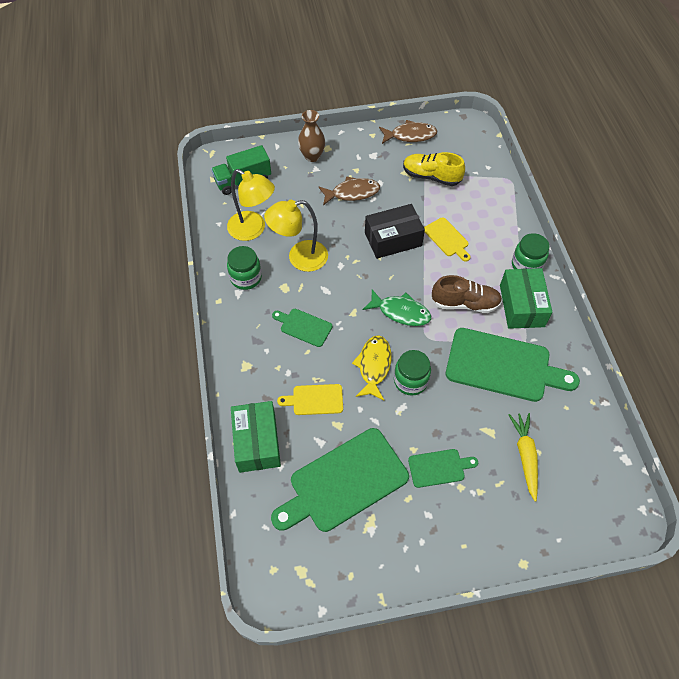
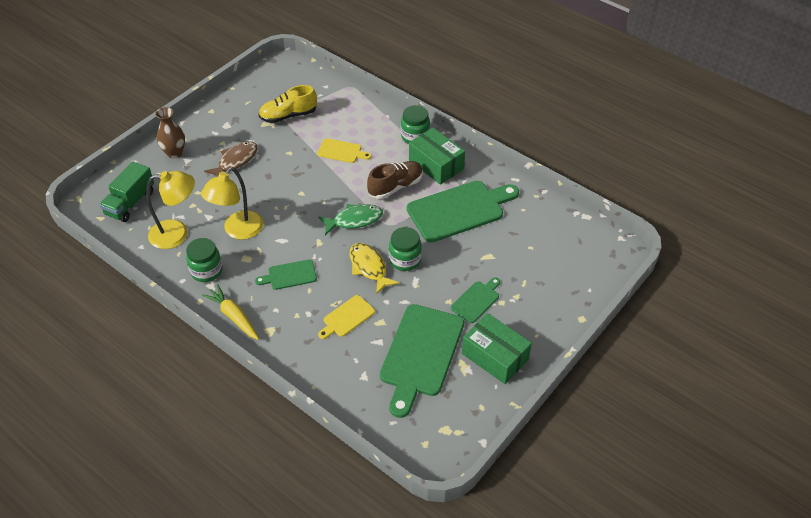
camera: 40 degrees left, 10 degrees down
green box [231,401,281,473] -> green box moved to [462,313,532,384]
black box [365,204,425,259] -> none
brown fish [379,120,437,144] -> none
yellow carrot [509,413,538,502] -> yellow carrot moved to [202,284,259,340]

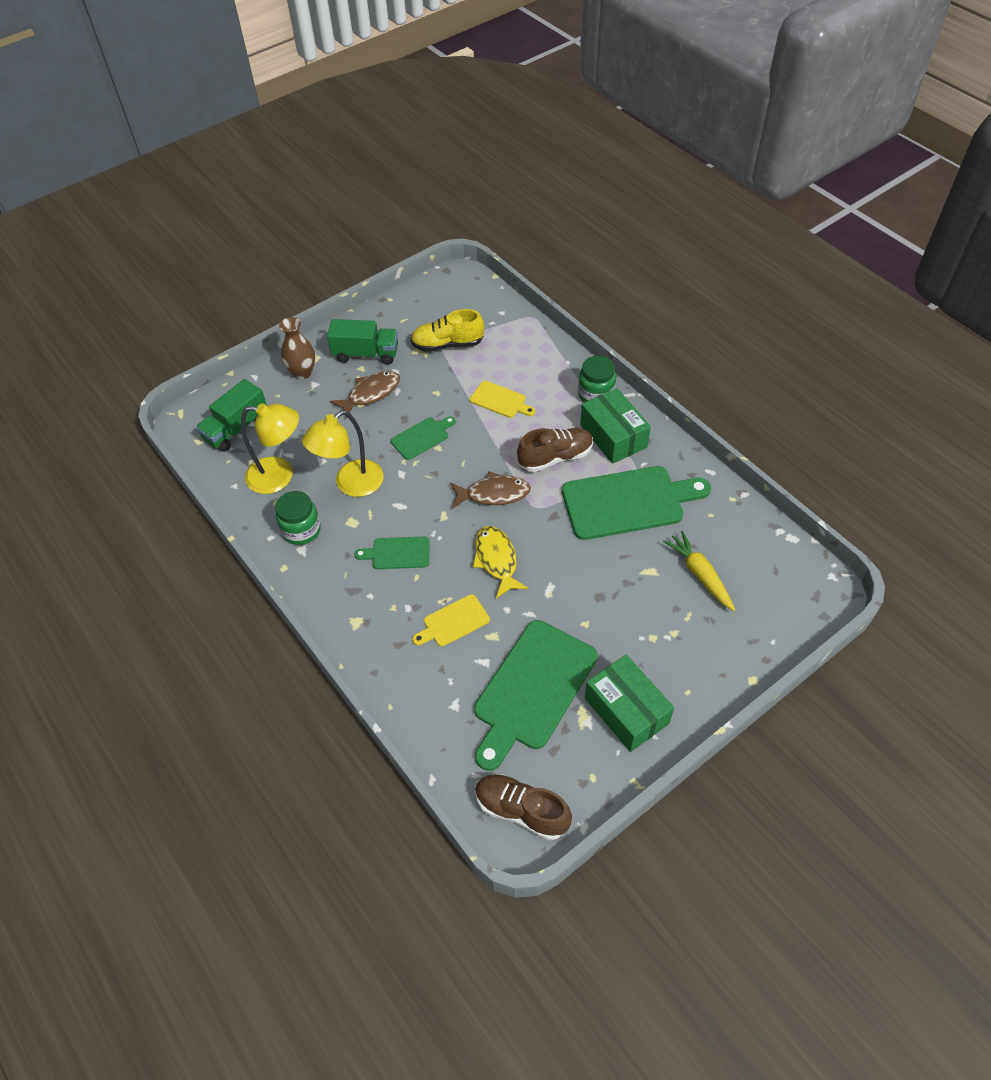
camera: 15 degrees right, 5 degrees up
yellow carrot [202,284,259,340] -> yellow carrot moved to [663,531,735,611]
green fish [318,204,383,235] -> brown fish [450,472,531,509]
green jar [389,227,422,271] -> none
green cutting board [451,277,500,323] -> green cutting board moved to [391,416,456,460]
none -> green truck [327,319,398,365]
none -> brown shoe [475,774,572,840]

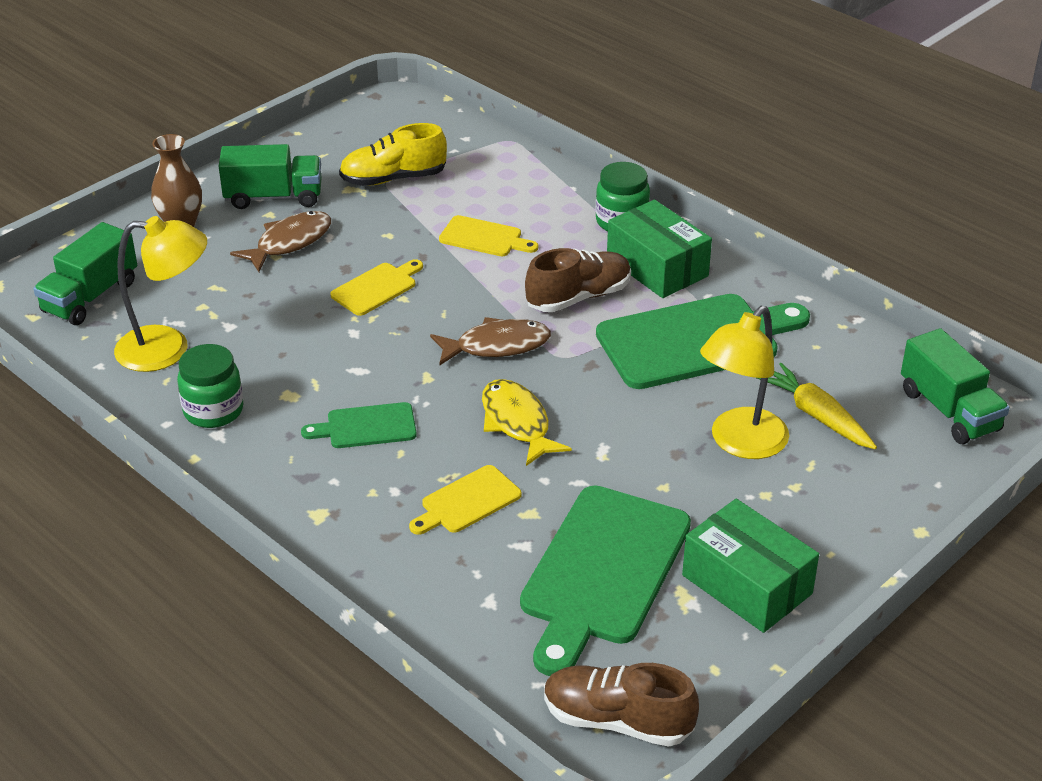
camera: 10 degrees left, 15 degrees down
yellow lamp [302,410,384,497] -> yellow lamp moved to [700,306,789,459]
green cutting board [391,416,456,460] -> yellow cutting board [330,259,423,316]
none -> green truck [901,328,1010,444]

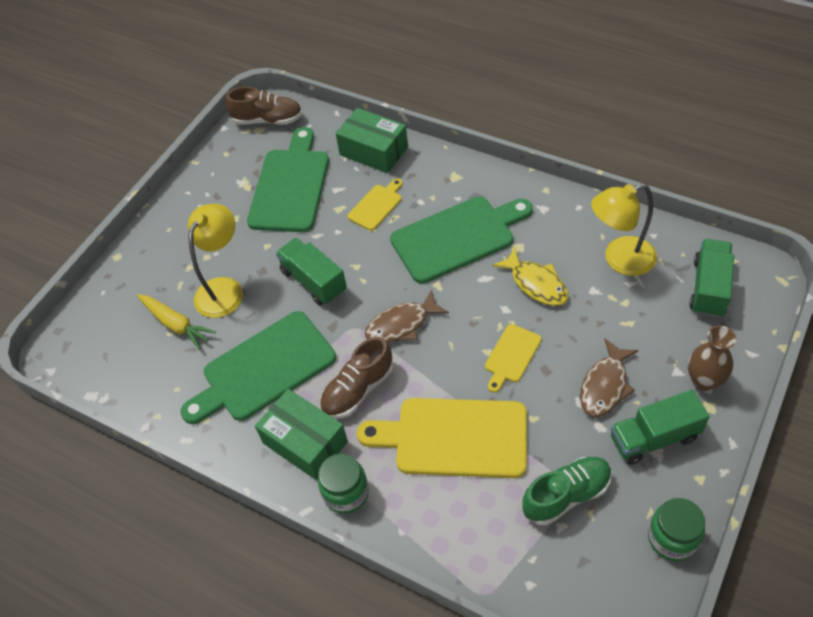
camera: 170 degrees right, 15 degrees up
green jar [177,344,244,428] -> green jar moved to [648,498,705,561]
green cutting board [301,402,417,448] -> green cutting board [390,197,533,284], size x2.02
yellow shoe [339,123,447,186] -> green shoe [522,457,612,525]
yellow cutting board [439,215,538,256] -> yellow cutting board [357,398,527,478], size x2.02
yellow fish [482,379,572,466] -> yellow fish moved to [492,247,568,306]
green box [682,499,819,633] -> green box moved to [336,108,408,173]
green truck [901,328,1010,444] -> green truck moved to [276,238,347,306]

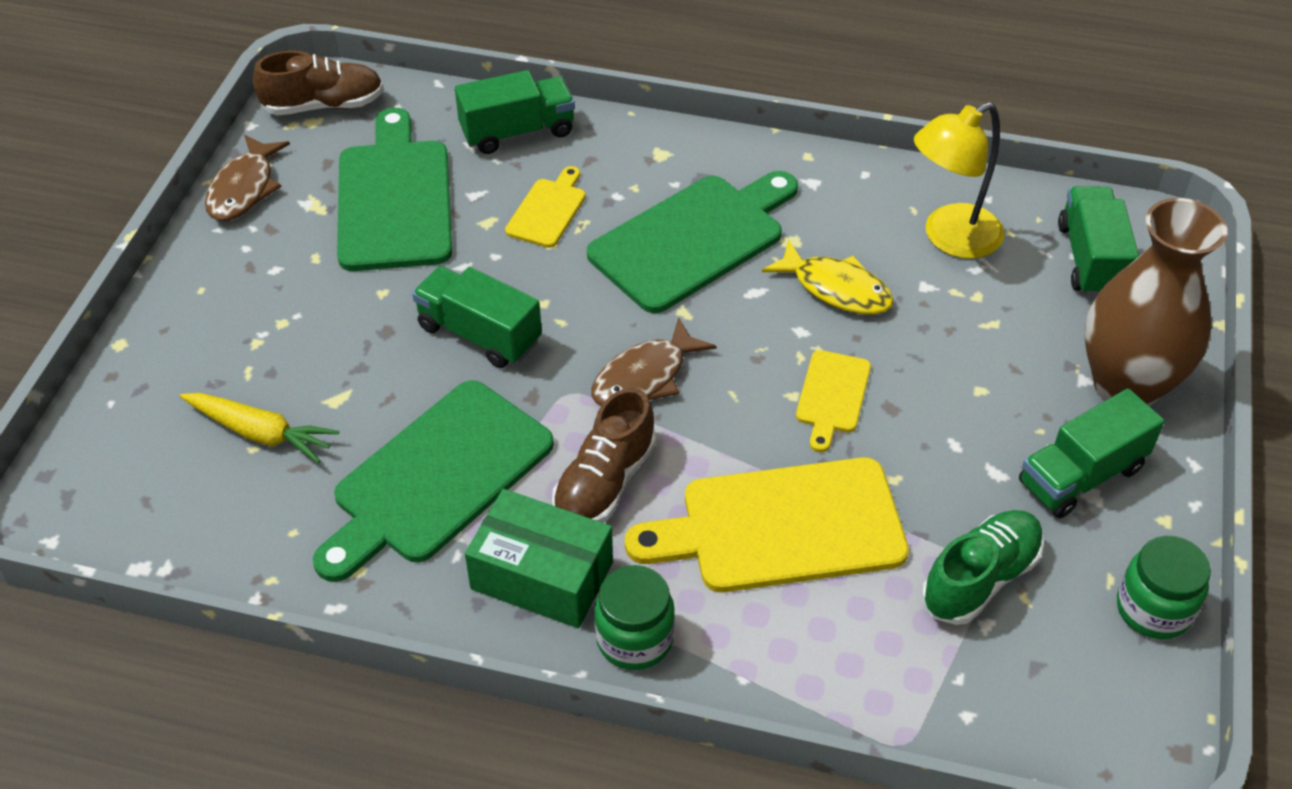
camera: 20 degrees left, 5 degrees down
yellow lamp [188,204,243,318] -> none
green box [336,108,408,173] -> green truck [455,70,575,154]
brown fish [580,339,639,417] -> brown fish moved to [205,135,290,221]
brown vase [688,325,736,391] -> brown vase [1085,198,1228,406], size x1.79

